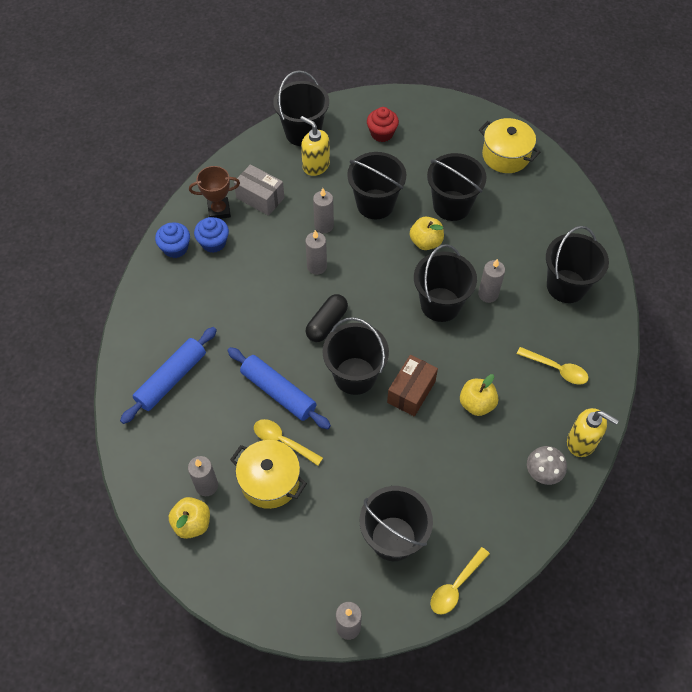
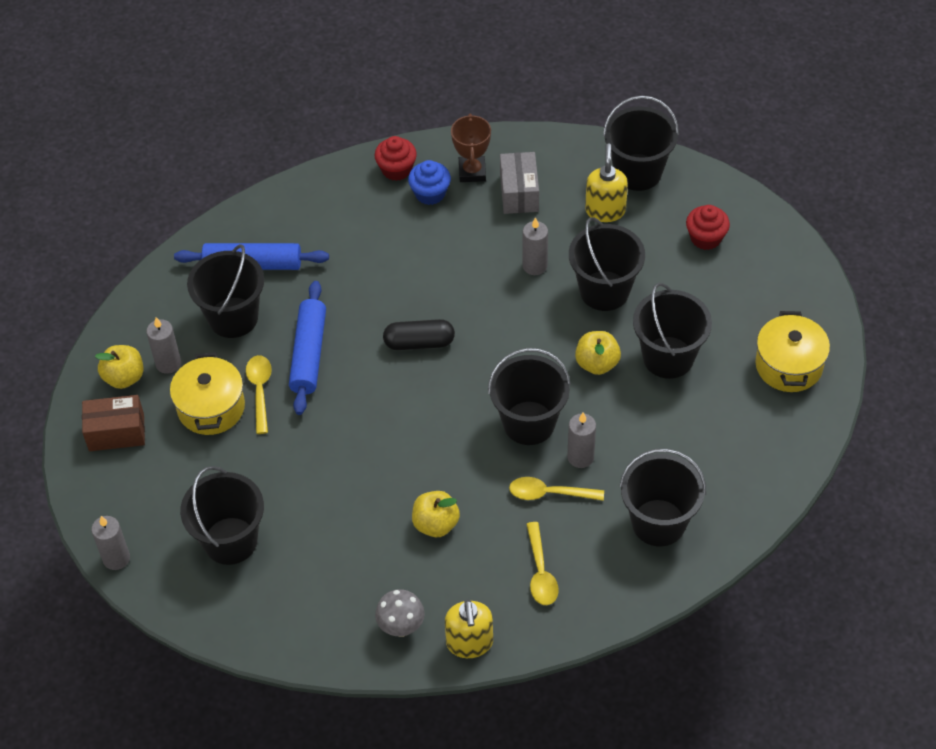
camera: 55 degrees right, 5 degrees down
blue cupcake [155,222,190,258] -> red cupcake [374,136,417,181]
brown trophy [189,166,240,219] -> brown trophy turned 45 degrees clockwise [451,113,491,182]
grey candle [305,230,327,275] -> none
black bucket [323,317,389,395] -> black bucket moved to [187,244,264,338]
brown box [387,355,438,417] -> brown box moved to [82,395,145,451]
yellow spoon [431,547,490,615] -> yellow spoon moved to [509,477,604,501]

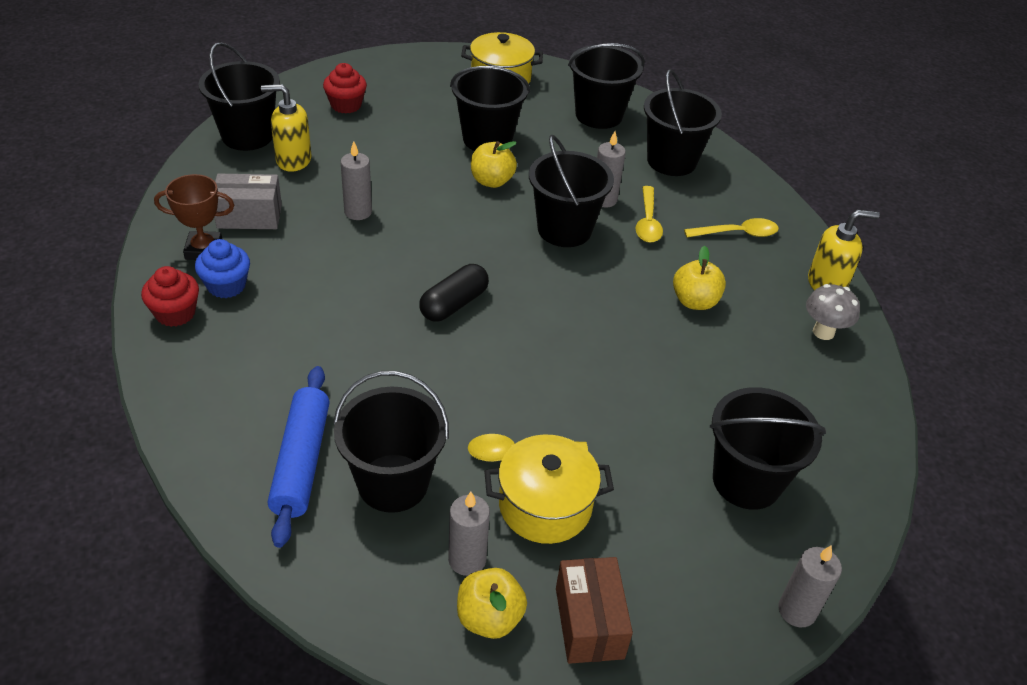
camera: 95 degrees left, 10 degrees down
blue rolling pin [289,281,326,415] -> none
black capsule [383,319,455,350] -> black capsule turned 45 degrees clockwise [419,264,489,322]
black bucket [569,217,645,311] -> black bucket moved to [568,43,645,129]

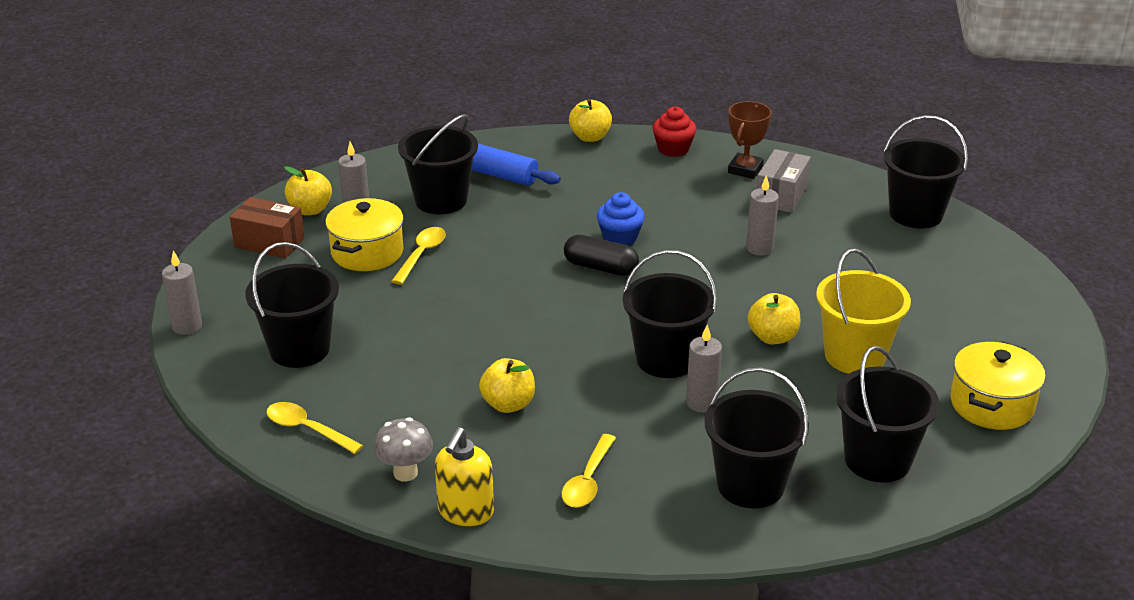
camera: 120 degrees right, 10 degrees down
blue cupcake [195,239,250,298] -> blue cupcake moved to [597,192,645,246]
yellow soap dispenser [261,84,312,172] -> none
red cupcake [323,63,367,114] -> none
black capsule [419,264,489,322] -> black capsule turned 45 degrees counterclockwise [564,235,639,276]
black bucket [450,66,530,151] -> yellow bucket [816,248,911,374]
yellow spoon [635,186,663,243] -> yellow spoon moved to [266,402,363,454]
none -> yellow apple [569,99,612,142]

